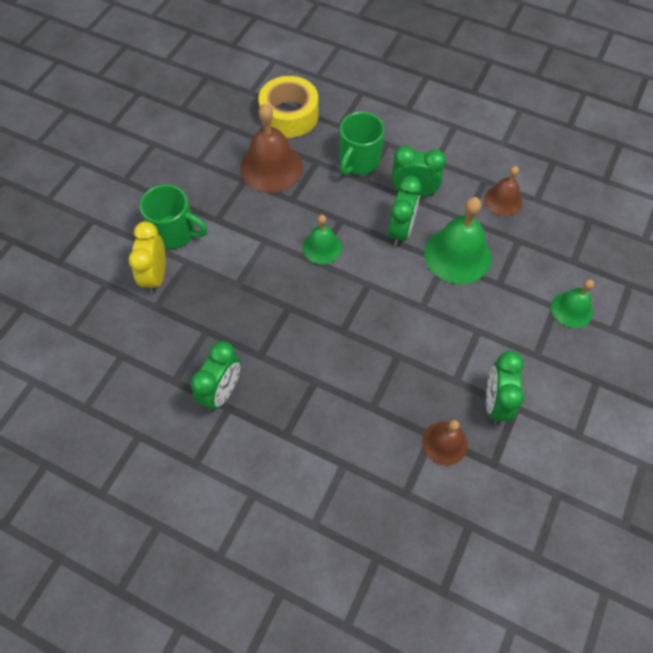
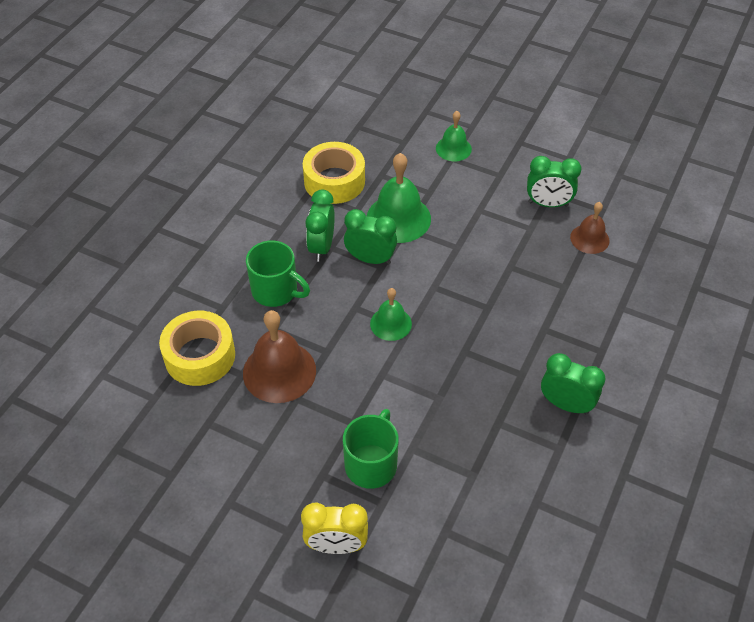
camera: 90 degrees left, 10 degrees down
yellow clock [128,221,166,294] -> yellow clock moved to [301,503,368,554]
brown bell [484,166,522,216] -> yellow tape [303,142,365,204]

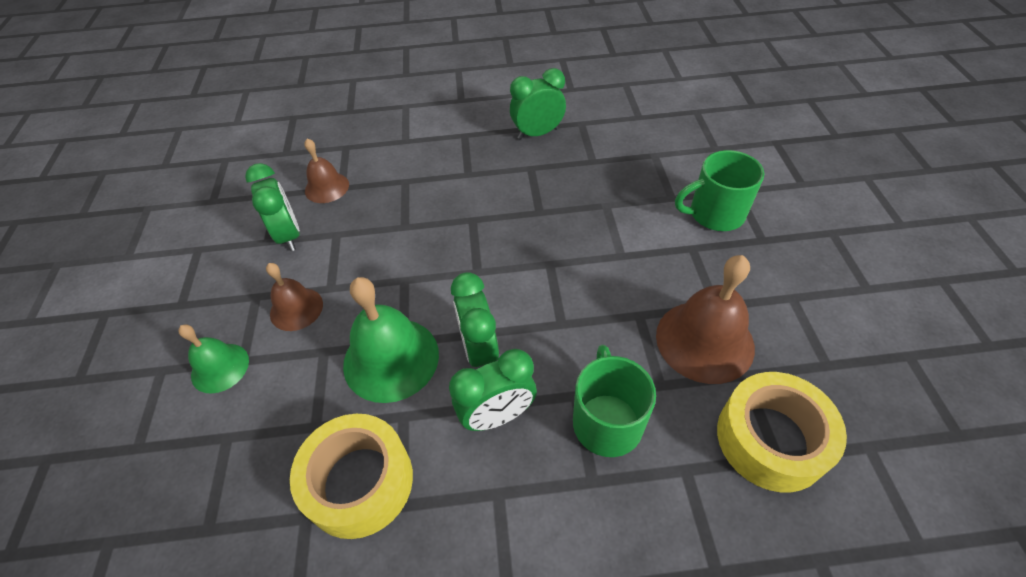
camera: 120 degrees left, 0 degrees up
yellow clock [301,503,368,554] -> none
green bell [370,288,412,341] -> none
green clock [541,353,606,414] -> green clock turned 75 degrees clockwise [510,68,566,140]
none -> brown bell [266,263,323,331]

